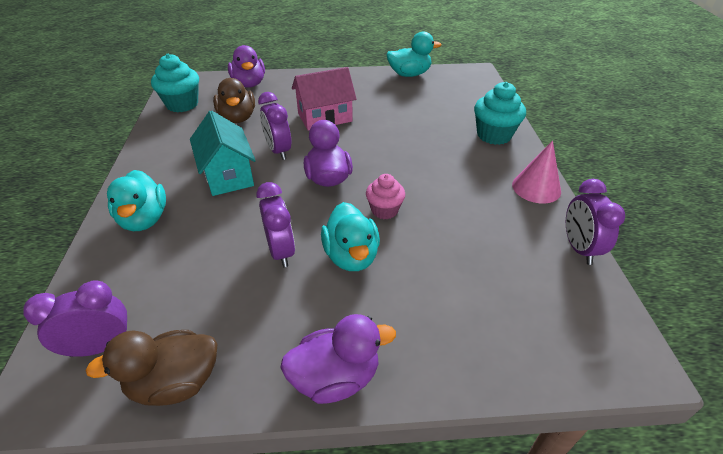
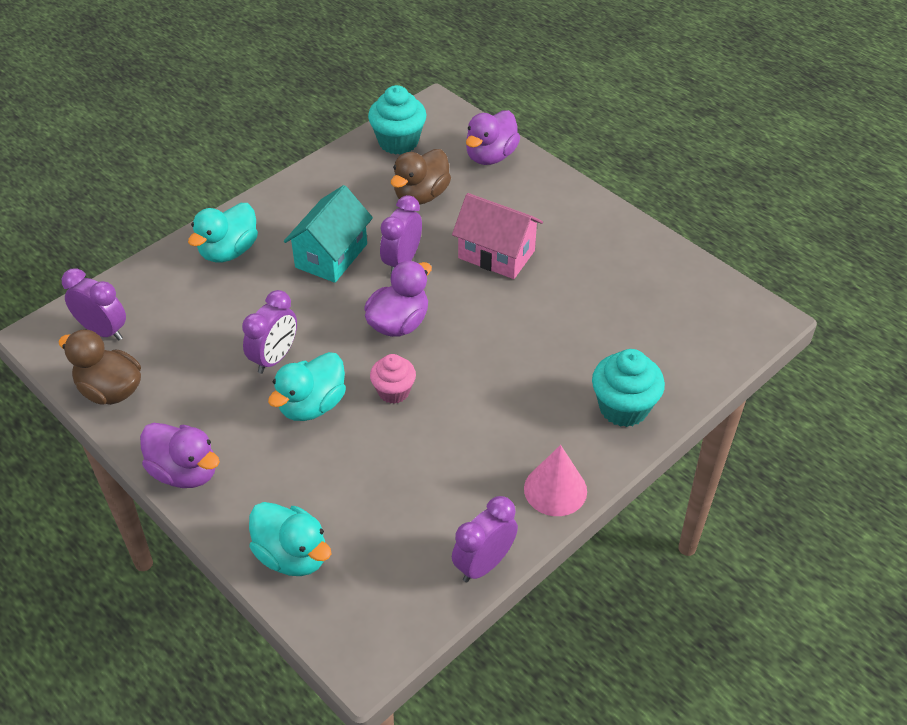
camera: 50 degrees right, 5 degrees up
turquoise duck [387,31,441,77] -> turquoise duck moved to [249,502,331,576]

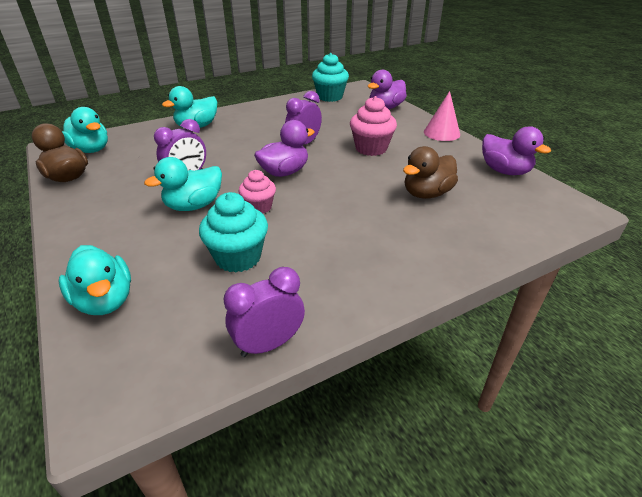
camera: 15 degrees right, 10 degrees down
purple clock [62,268,126,340] -> turquoise duck [62,107,108,153]
purple duck [140,423,220,488] -> purple duck moved to [482,126,551,175]
turquoise house [284,185,373,283] -> none
brown duck [391,149,451,205] -> brown duck moved to [403,146,458,199]
pink house [452,193,543,279] -> pink cupcake [350,96,397,156]
pink cone [524,445,587,516] -> pink cone moved to [424,91,460,141]
turquoise cupcake [592,349,665,427] -> turquoise cupcake moved to [199,192,268,273]

